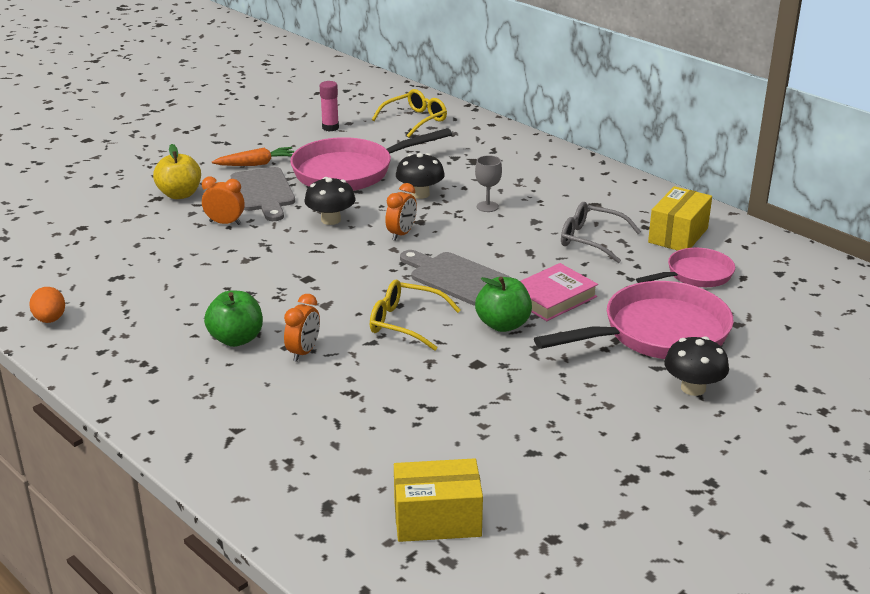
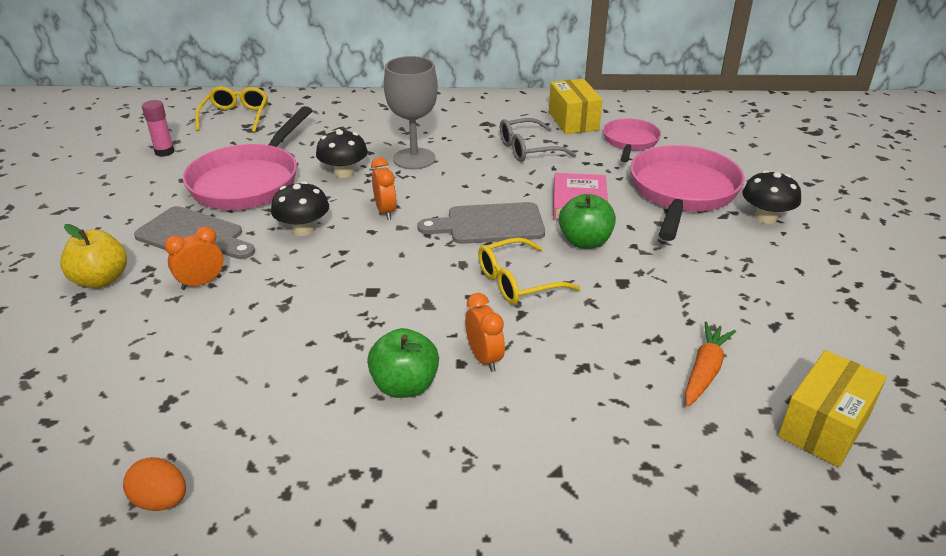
camera: 45 degrees left, 5 degrees up
orange carrot [212,147,294,166] -> orange carrot moved to [685,322,736,407]
grey goblet [475,155,502,212] -> grey goblet [384,56,438,169], size x1.93

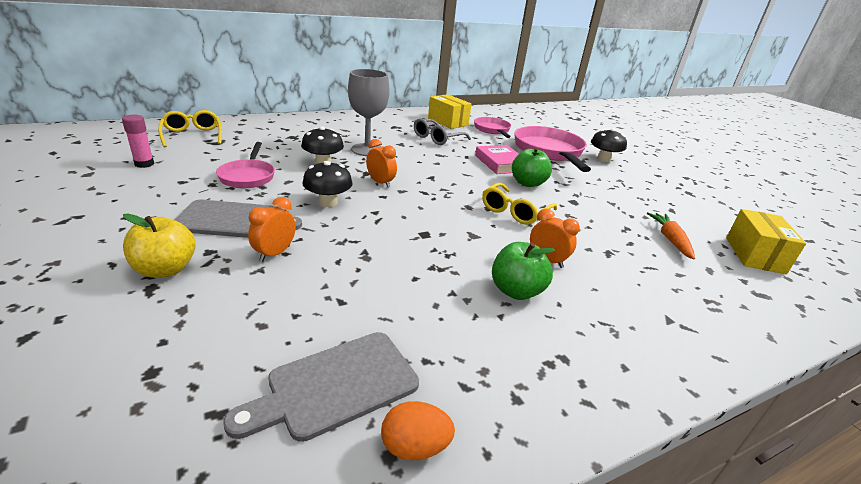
camera: 30 degrees left, 5 degrees down
pink pan [183,106,312,210] -> pink pan [216,142,275,188], size x0.57
grey cutting board [417,202,545,244] -> grey cutting board moved to [223,332,419,442]

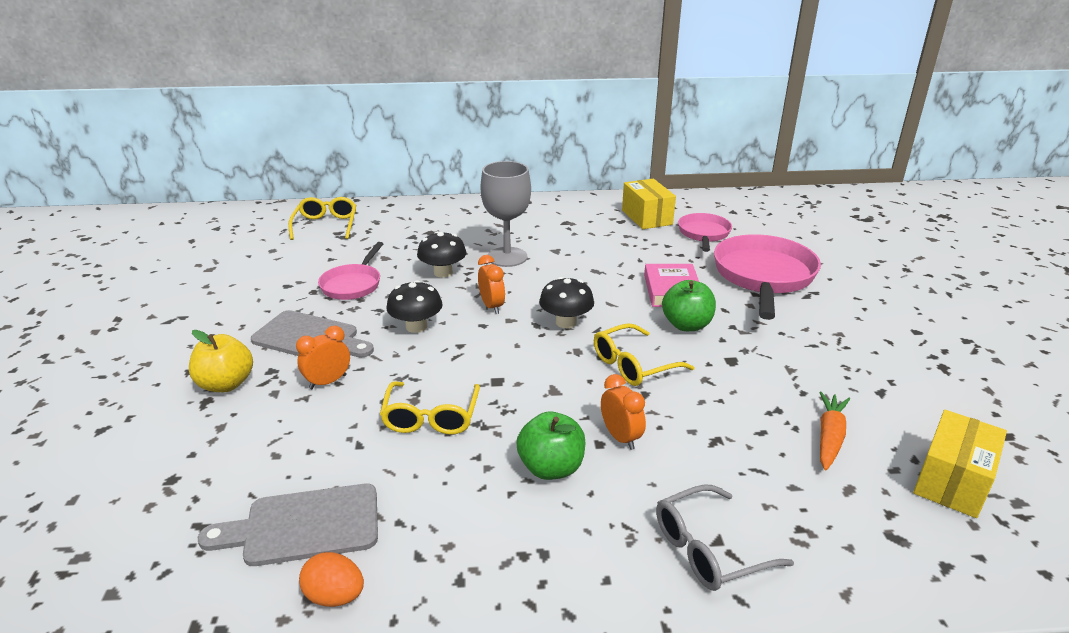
camera: 25 degrees right, 0 degrees up
pink glue stick [122,115,154,168] -> none
grey glasses [414,118,471,145] -> grey glasses moved to [656,484,794,591]
black mushroom [591,128,627,162] -> black mushroom moved to [539,277,594,328]
none -> yellow glasses [380,381,480,435]

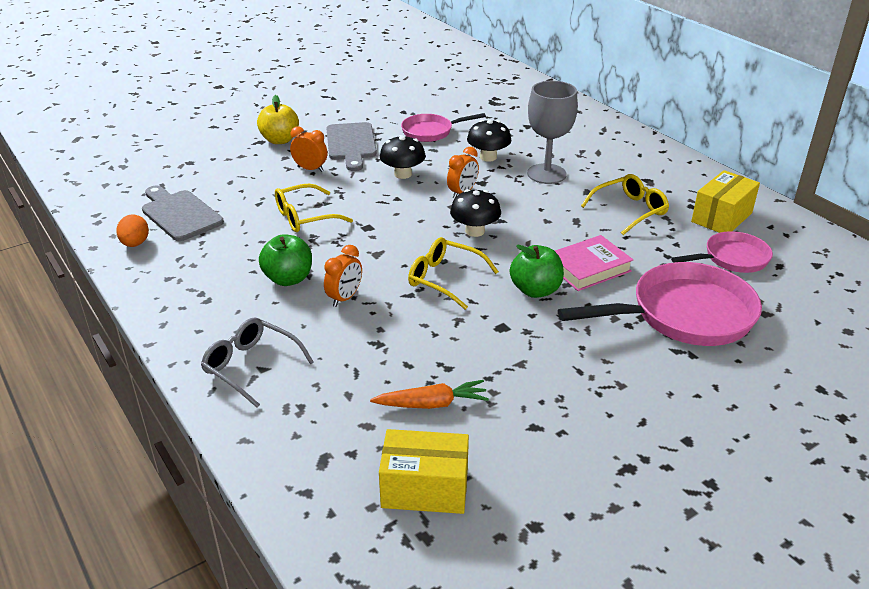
camera: 60 degrees right, 5 degrees up
yellow glasses [288,197,356,240] -> yellow glasses moved to [581,174,669,235]

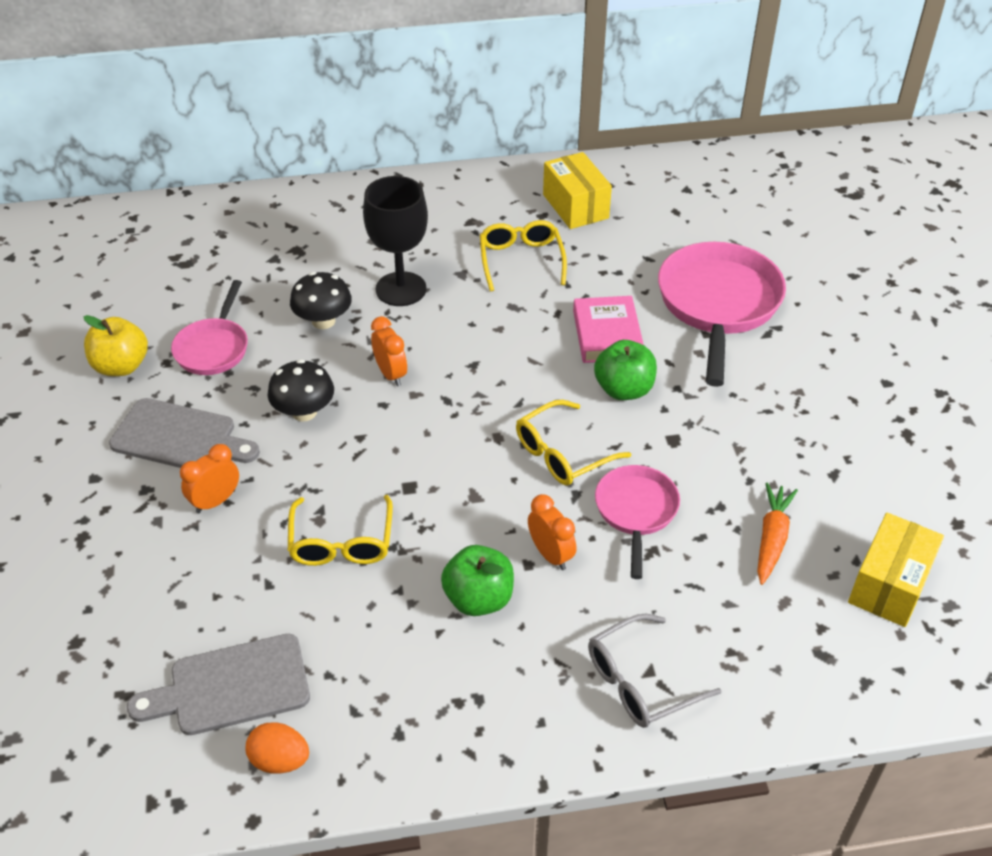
camera: 65 degrees left, 10 degrees up
yellow apple [257,95,299,144] -> yellow apple moved to [84,315,148,376]
black mushroom [450,189,501,237] -> none
grey goblet [527,81,578,184] -> black goblet [363,176,428,306]
pink pan [671,231,773,273] -> pink pan moved to [595,465,680,579]

